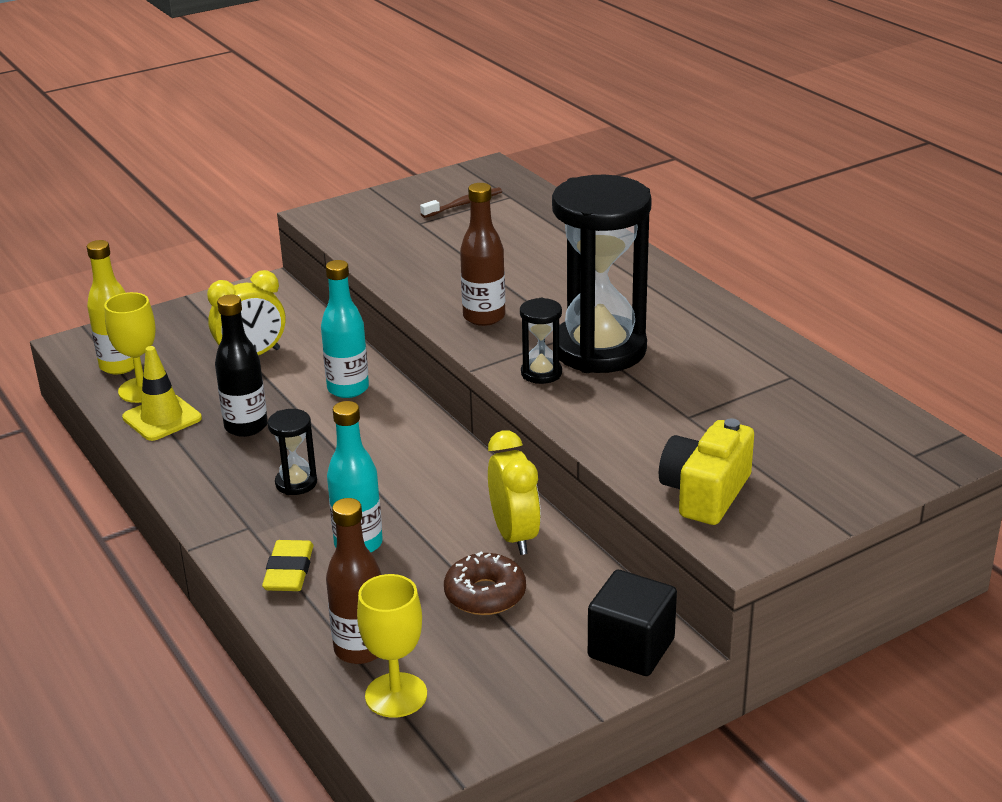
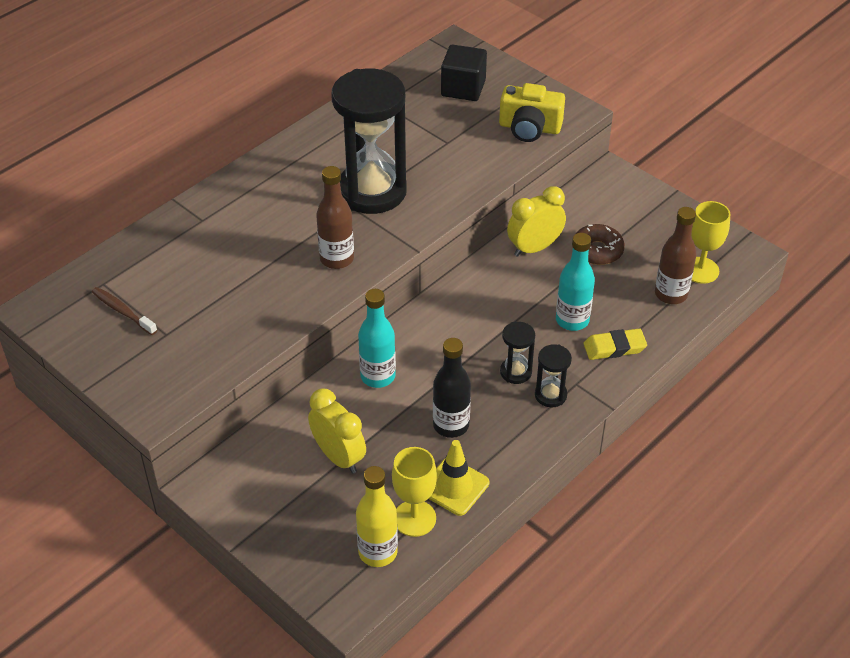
camera: 105 degrees left, 15 degrees up
black hourglass [520,298,562,384] -> black hourglass moved to [535,344,572,407]
black cube [588,570,677,676] -> black cube moved to [441,44,487,101]

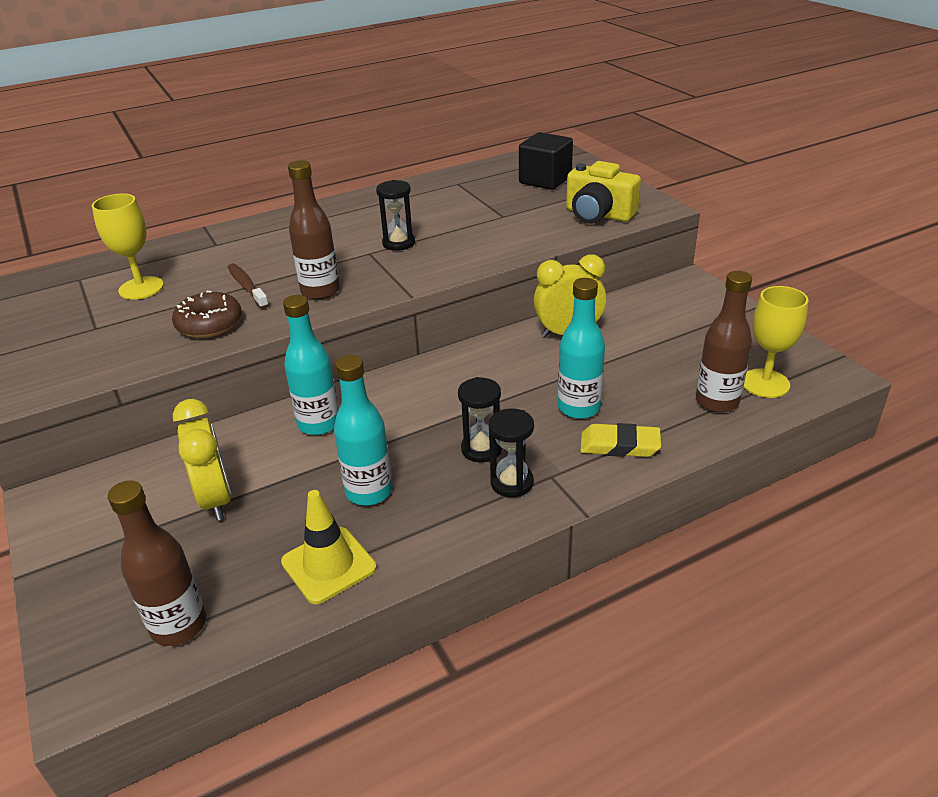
camera: 20 degrees right, 10 degrees down
brown toothbrush [92,287,157,335] -> brown toothbrush moved to [228,263,269,309]
black hourglass [331,69,407,214] -> black hourglass [376,180,415,251], size x0.43
yellow bottle [356,466,398,567] -> brown bottle [108,481,206,646]
yellow goblet [392,447,437,537] -> yellow goblet moved to [92,193,164,300]
black bottle [433,338,471,438] -> turquoise bottle [334,355,392,505]
brown donut [572,224,625,265] -> brown donut moved to [172,291,242,338]

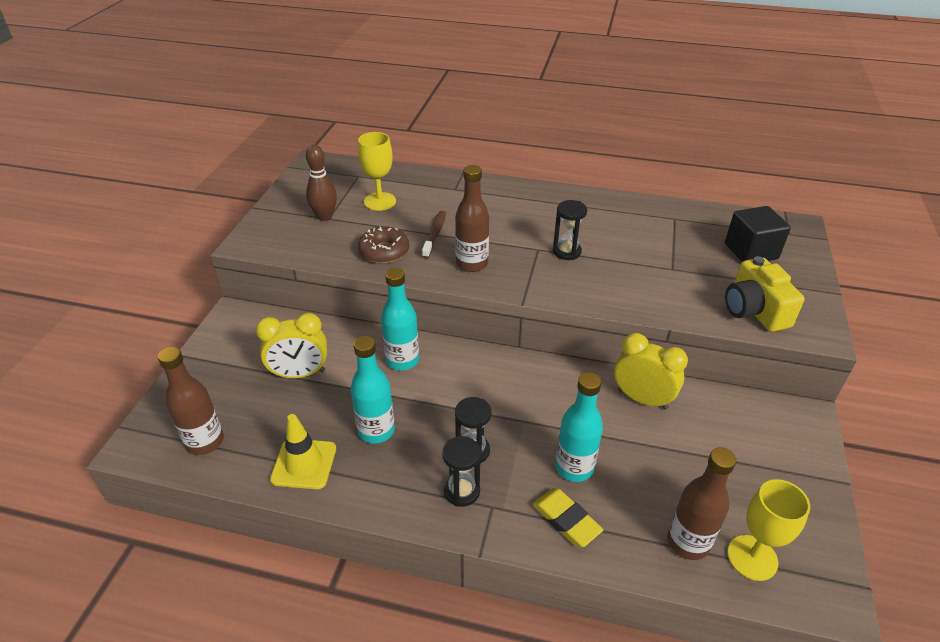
camera: 40 degrees right, 5 degrees up
yellow clock [173,399,232,520] -> yellow clock turned 60 degrees clockwise [256,313,327,378]
none -> brown bowling pin [306,145,337,221]

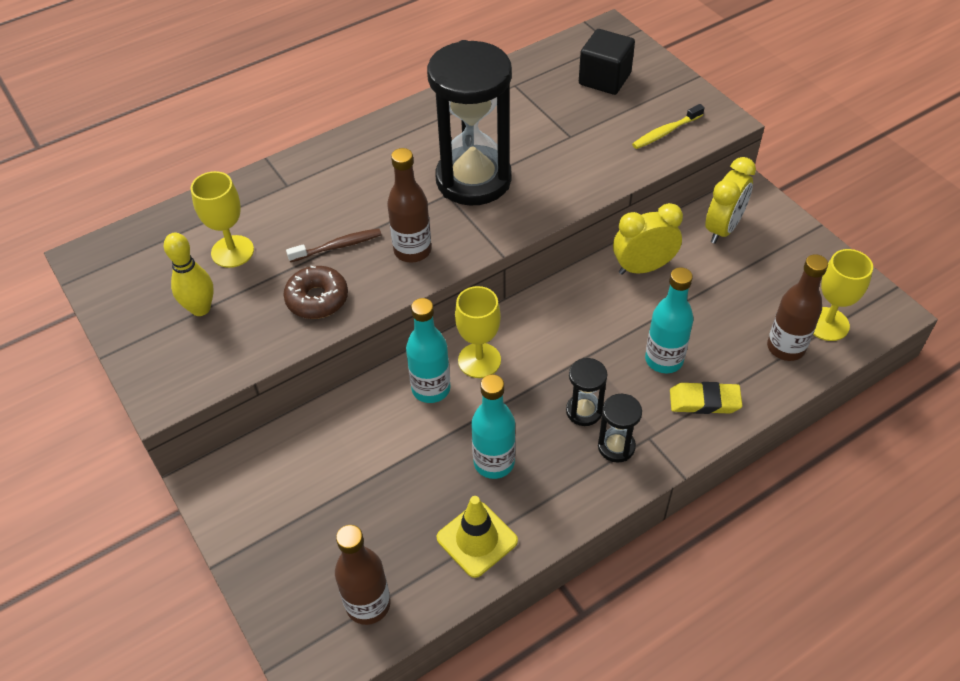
camera: 45 degrees left, 10 degrees up
yellow clock [256,313,327,378] -> yellow clock moved to [705,157,756,244]
brown bowling pin [306,145,337,221] -> yellow bowling pin [164,233,214,316]
brown toothbrush [422,211,446,259] -> brown toothbrush turned 105 degrees clockwise [286,228,382,262]
black hourglass [553,200,587,260] -> black hourglass [427,40,512,205], size x2.32
yellow camera [725,256,805,332] -> yellow toothbrush [632,104,704,149]
none -> yellow goblet [455,286,501,378]

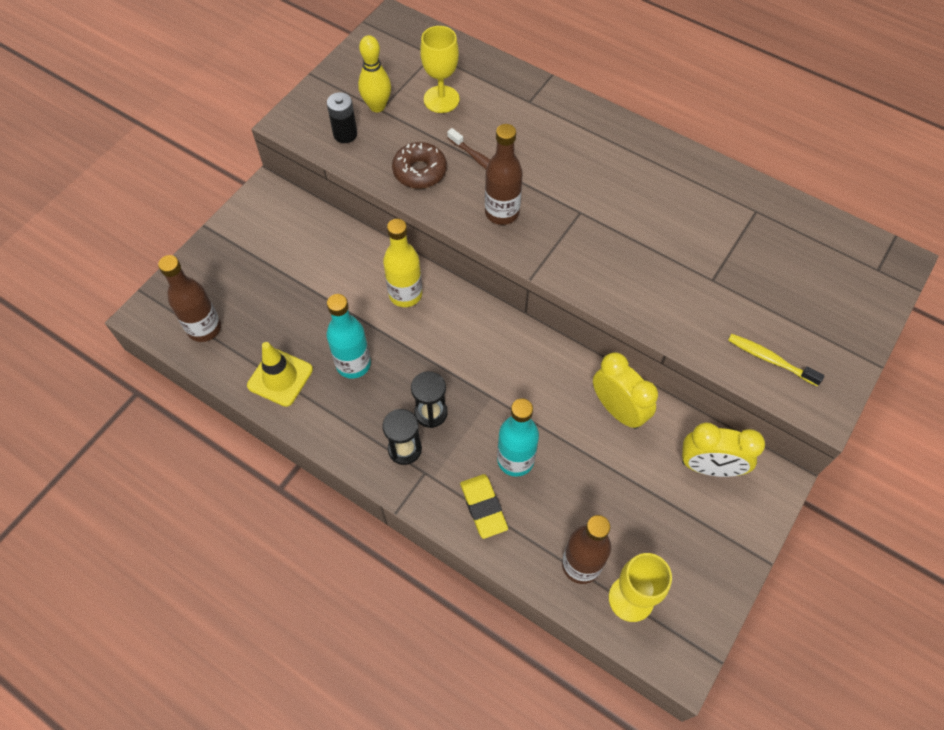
camera: 65 degrees right, 10 degrees up
turquoise bottle [406,298,450,403] -> yellow bottle [383,219,422,307]
black hourglass [427,40,512,205] -> none
yellow goblet [455,286,501,378] -> none
black cube [579,29,635,95] -> none
none -> black battery [327,92,357,143]

